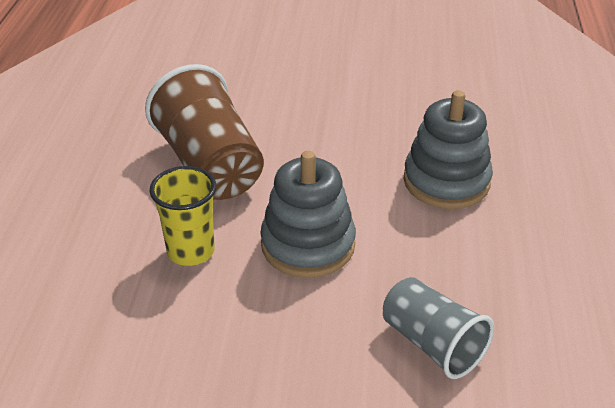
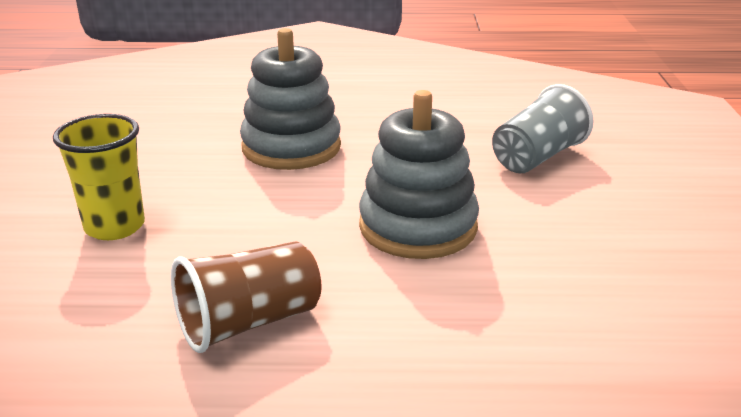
camera: 95 degrees left, 10 degrees down
brown cup [145,64,264,200] -> brown cup [171,242,322,353], size x0.63
yellow cup [149,166,216,266] -> yellow cup moved to [53,114,145,240]

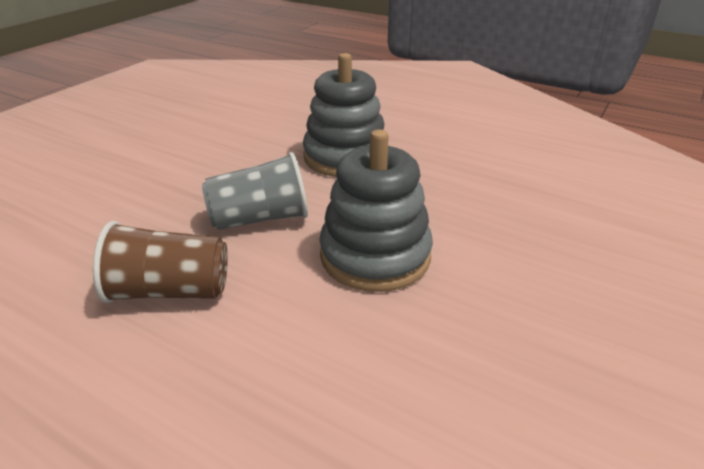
camera: 30 degrees right, 5 degrees up
yellow cup [53,114,145,240] -> none
grey cup [492,84,594,173] -> grey cup moved to [202,152,308,230]

